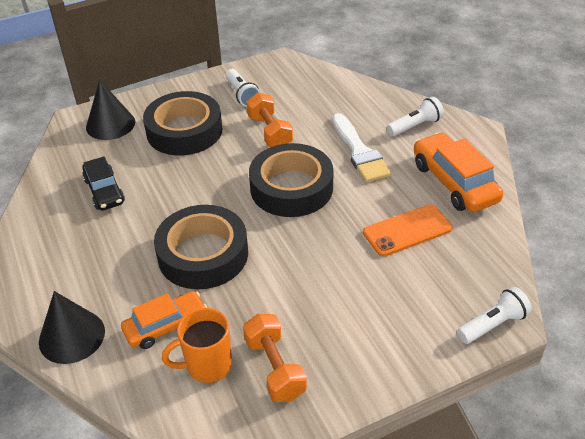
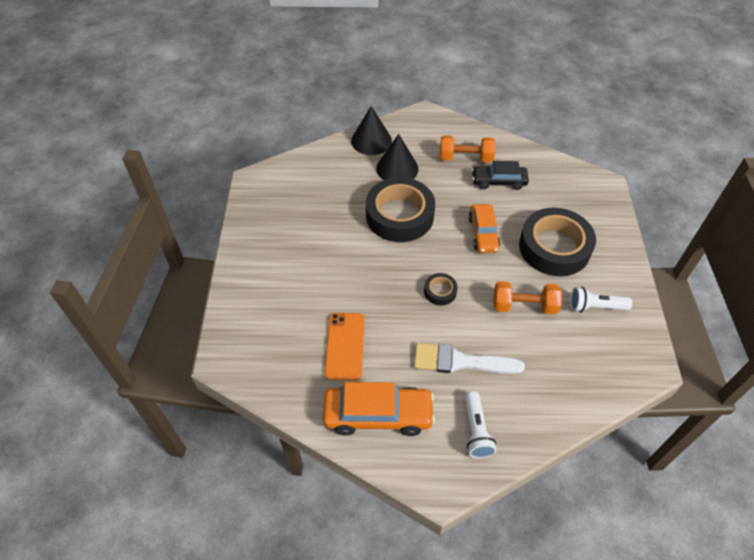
camera: 115 degrees right, 10 degrees up
black cone [86,80,135,140] -> black cone moved to [376,134,418,180]
orange car [121,291,207,349] -> orange car moved to [468,204,500,253]
orange mug [162,308,232,383] -> none
orange dumbbell [243,314,307,402] -> orange dumbbell moved to [440,135,496,163]
black tape [249,143,334,217] -> black tape [424,273,458,305], size x0.44
white flashlight [457,287,532,344] -> none

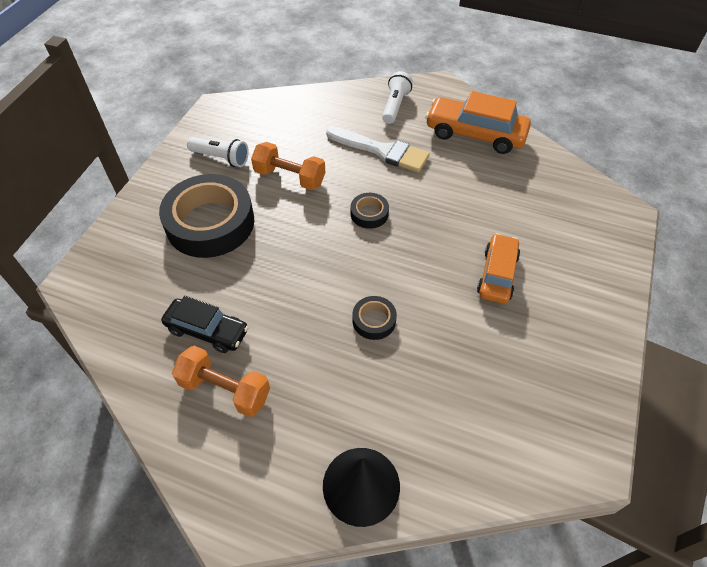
camera: 160 degrees left, 0 degrees up
orange phone [324,313,365,381] -> none
black tape [366,177,435,242] -> black tape [352,296,397,340], size x0.44
black cone [376,134,418,180] -> none
orange car [468,204,500,253] -> orange car moved to [477,233,520,304]

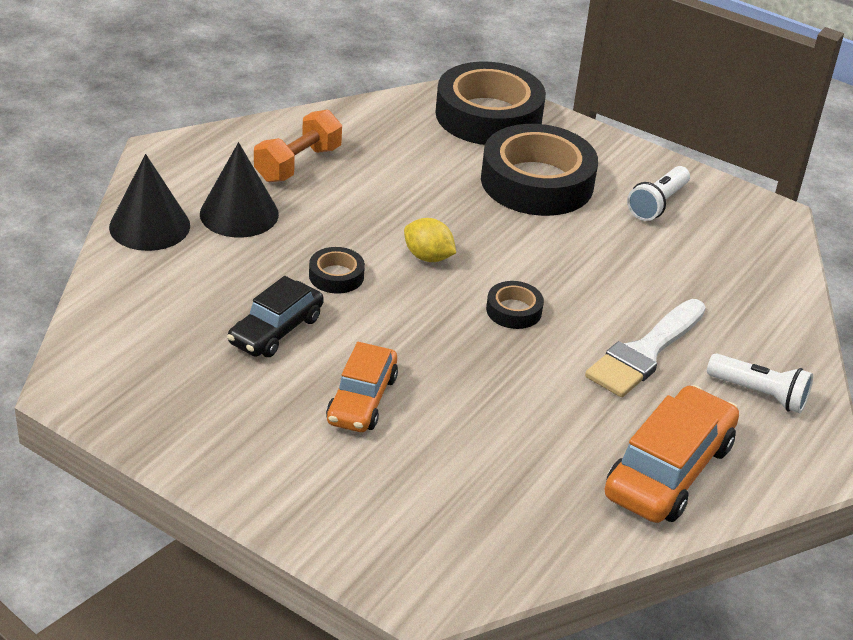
camera: 100 degrees right, 15 degrees down
black car [161,296,249,353] -> black car moved to [227,276,324,357]
orange dumbbell [251,142,325,190] -> none
orange car [477,233,520,304] -> orange car turned 75 degrees clockwise [326,342,398,432]
none -> black cone [200,142,279,237]
none -> yellow lemon [404,218,456,262]
none -> black tape [435,61,546,145]

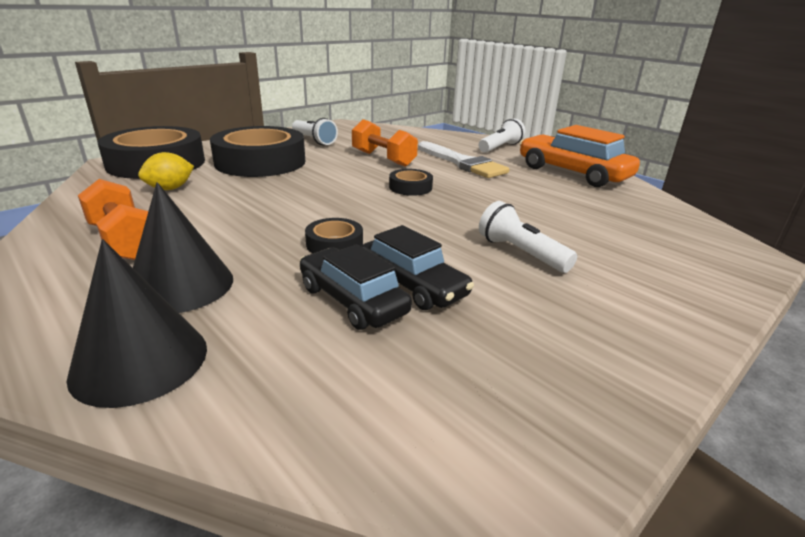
camera: 75 degrees left, 10 degrees down
orange car [326,342,398,432] -> white flashlight [479,201,577,273]
yellow lemon [404,218,456,262] -> yellow lemon moved to [138,152,194,190]
none -> black car [300,244,412,330]
none -> orange dumbbell [352,119,418,167]

